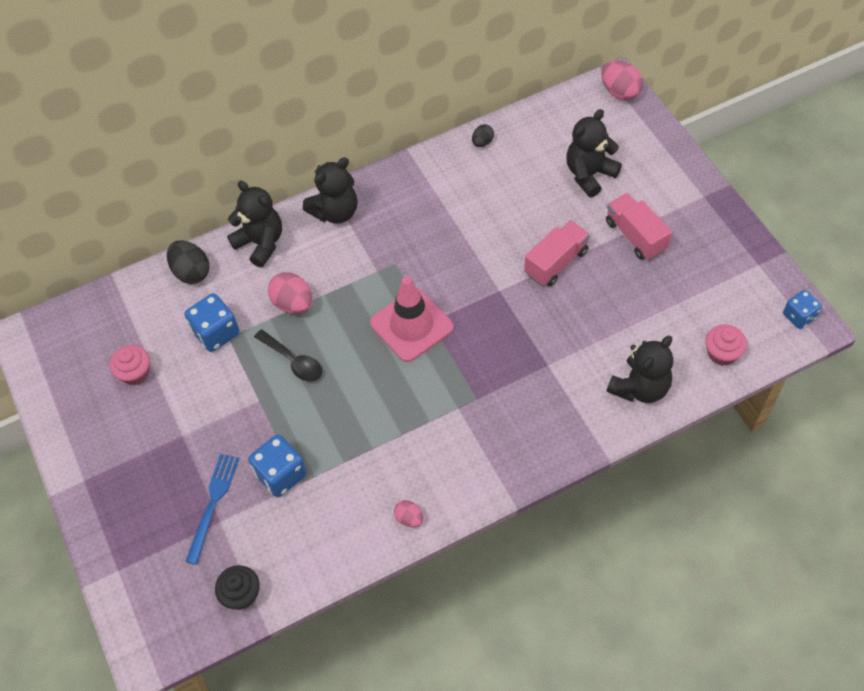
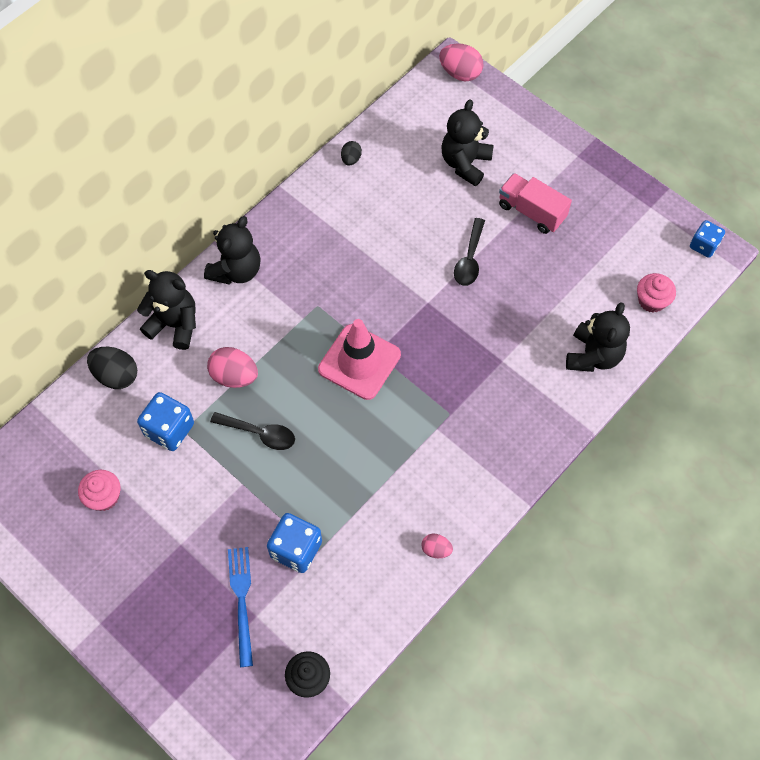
camera: 25 degrees left, 5 degrees up
pink truck [524,220,590,286] -> black spoon [454,218,485,286]

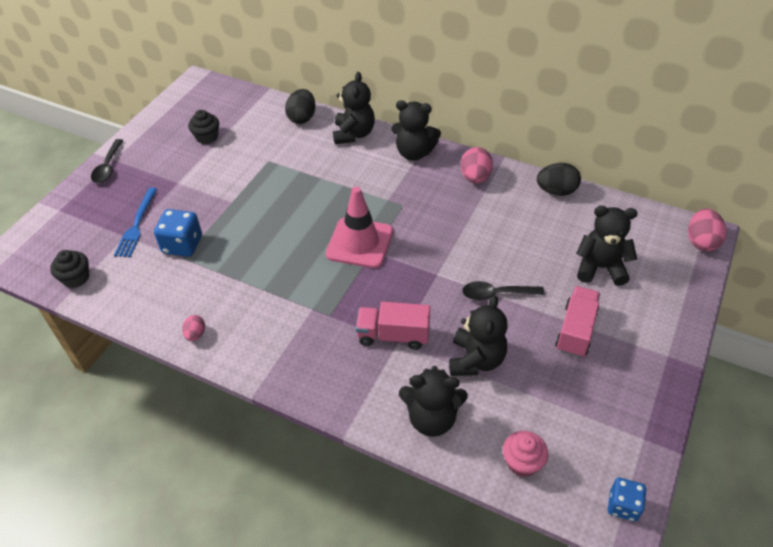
camera: 75 degrees right, 15 degrees down
pink cupcake [78,470,120,511] -> black cupcake [188,110,219,144]
blue dice [137,392,194,451] -> none
pink egg [207,347,258,388] -> pink egg moved to [461,147,493,184]
black spoon [210,412,295,450] -> black spoon moved to [91,139,124,183]
blue fork [228,547,253,667] -> blue fork turned 120 degrees clockwise [114,188,157,257]
black egg [341,141,362,165] -> black egg [537,163,581,196], size x1.76
none -> pink truck [356,302,430,350]
none -> black teddy bear [449,295,508,376]

